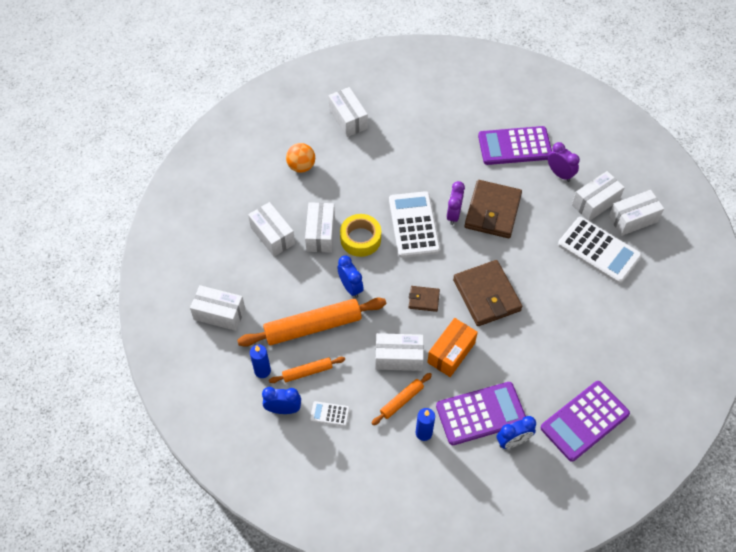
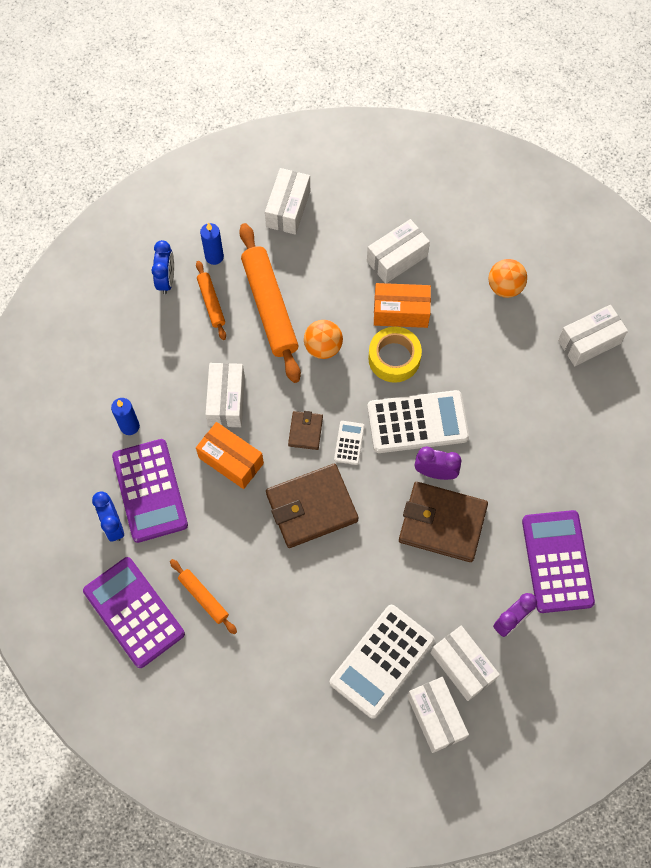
camera: 90 degrees right, 10 degrees up
white box [305,202,335,253] -> orange box [374,283,431,328]
white calculator [310,401,350,427] -> white calculator moved to [334,421,365,465]
blue clock [337,256,364,298] -> orange ball [304,320,343,359]
orange rolling pin [371,373,432,425] -> orange rolling pin moved to [170,559,237,634]

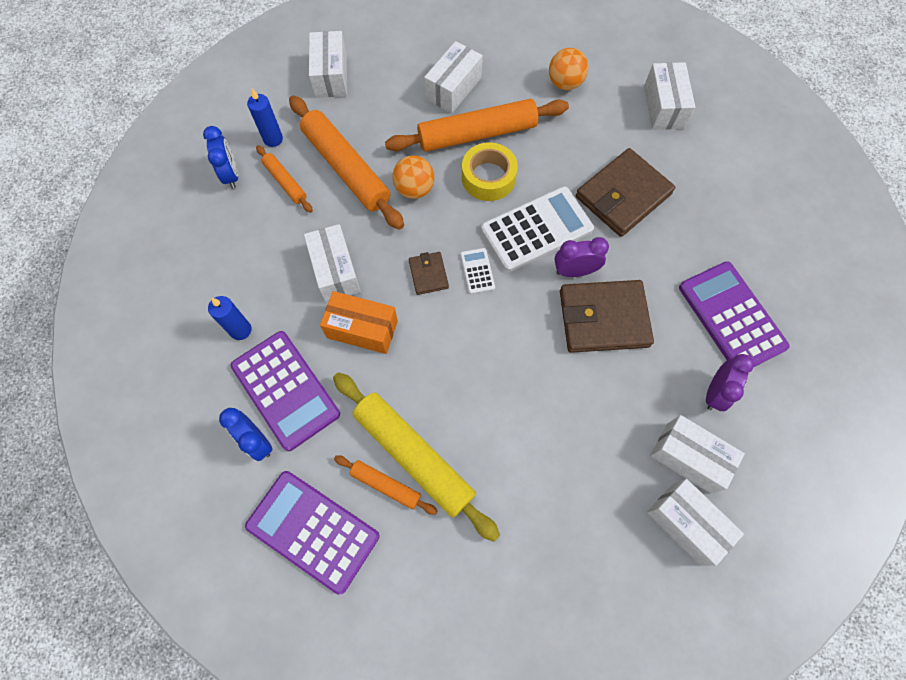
camera: 20 degrees left, 0 degrees up
brown wallet [266,464,359,548] -> brown wallet moved to [576,148,675,237]
white calculator [330,605,435,719] -> none
orange box [374,283,431,328] -> orange rolling pin [385,99,569,152]
white box [558,305,628,366] -> white box turned 45 degrees counterclockwise [644,62,695,130]
none -> yellow rolling pin [333,372,500,542]

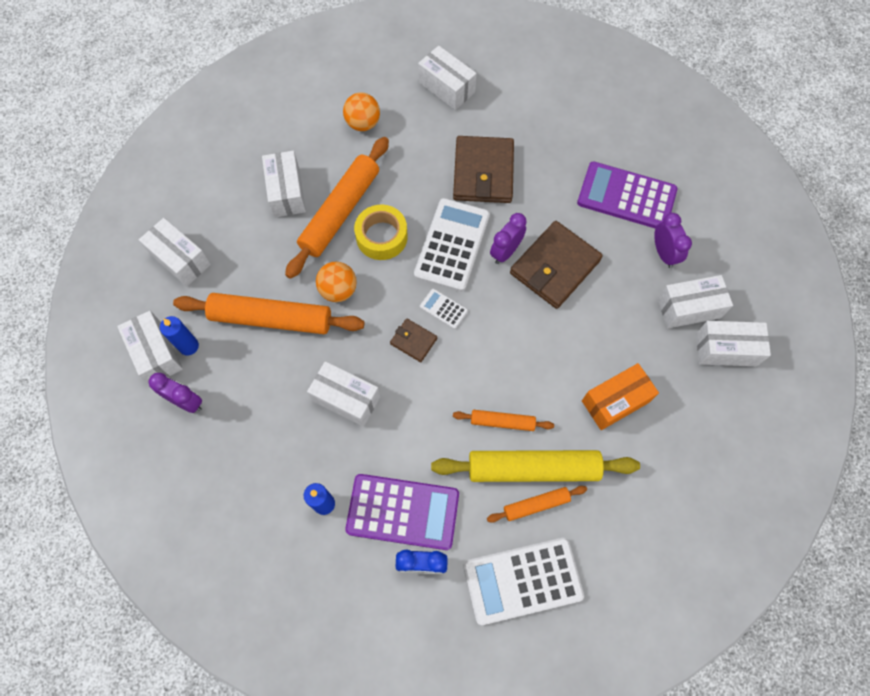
camera: 45 degrees left, 0 degrees up
blue clock [203,126,238,189] -> purple clock [148,373,202,413]
purple calculator [245,471,380,594] -> white calculator [463,538,584,625]
orange rolling pin [256,145,313,213] -> orange rolling pin moved to [453,410,554,431]
orange box [320,291,398,354] -> orange box moved to [582,363,659,430]
none -> white box [117,311,183,383]

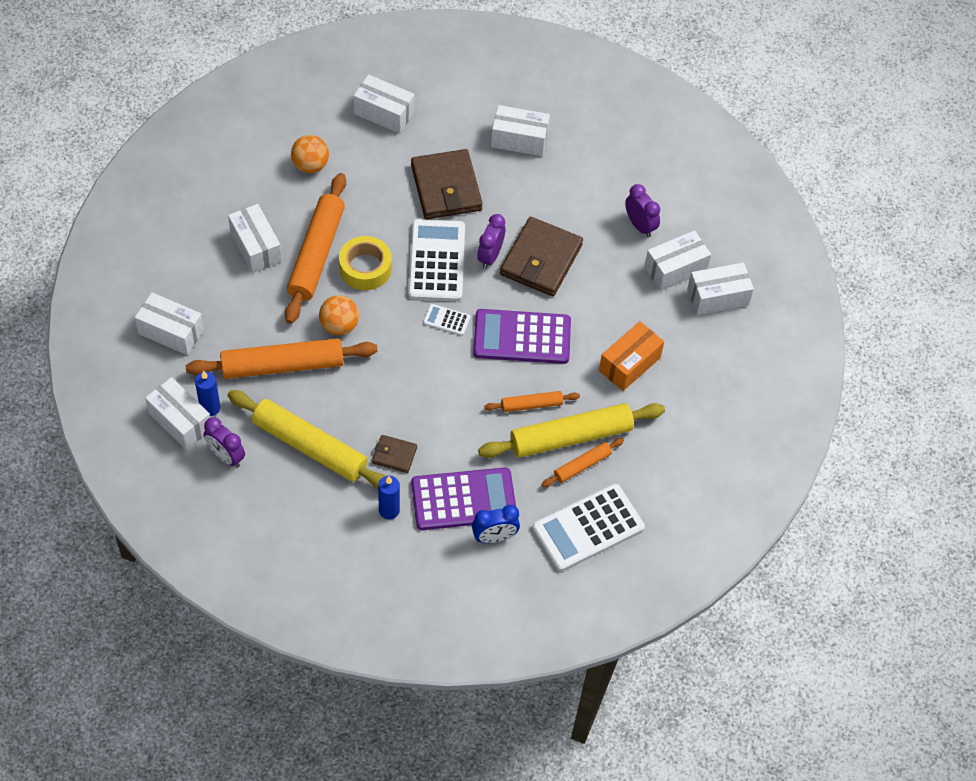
camera: 20 degrees left, 10 degrees down
purple clock [148,373,202,413] -> purple clock turned 150 degrees counterclockwise [204,417,245,468]
white box [307,361,380,427] -> white box moved to [491,105,550,156]
brown wallet [390,318,437,362] -> brown wallet moved to [372,435,417,473]
purple calculator [577,161,677,228] -> purple calculator moved to [473,309,571,364]
none -> yellow rolling pin [228,390,385,489]

